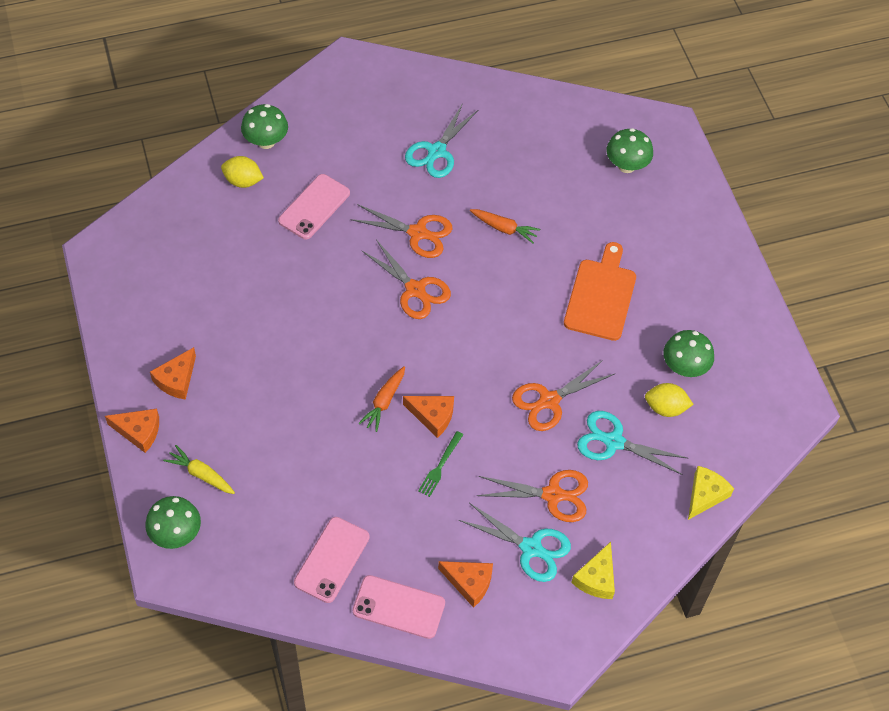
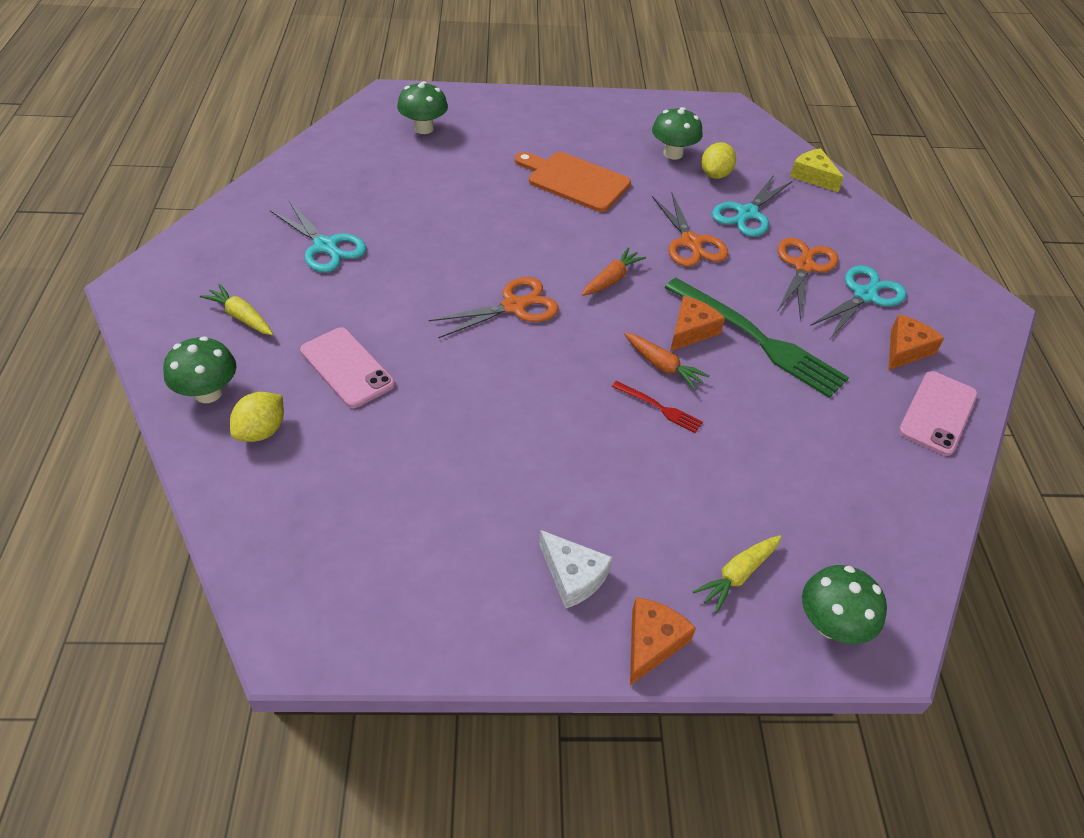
camera: 75 degrees left, 10 degrees down
orange cheese [150,347,196,400] -> white cheese [539,530,613,609]
pink phone [294,517,370,603] -> none
orange scissors [350,204,453,258] -> none
green fork [418,431,463,497] -> green fork [665,278,849,398], size x2.27
orange carrot [470,209,540,243] -> orange carrot moved to [582,247,646,296]
yellow cheese [571,542,615,599] -> none
none -> yellow carrot [200,284,273,335]
none -> red fork [612,381,703,433]

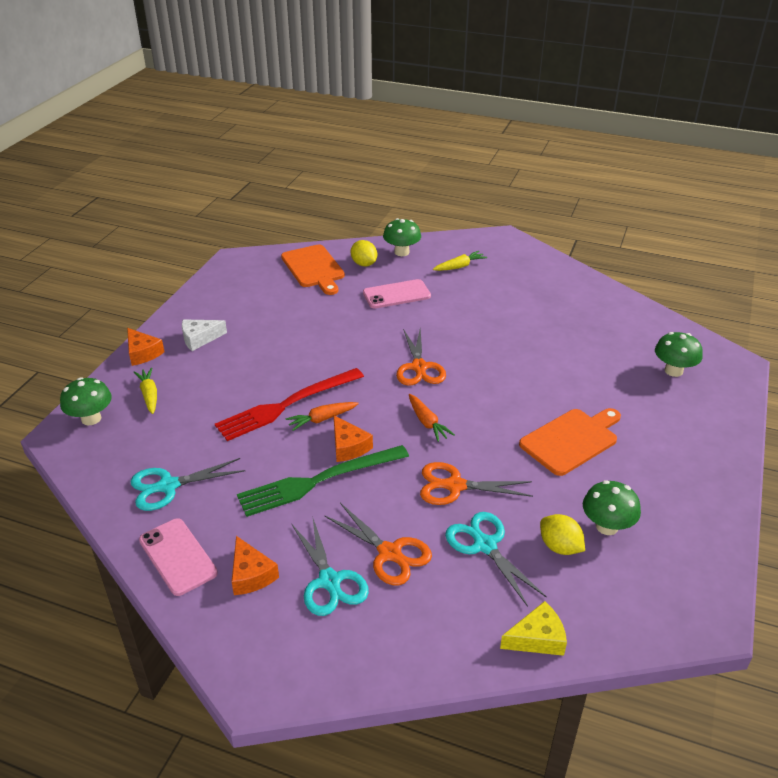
camera: 115 degrees right, 10 degrees down
turquoise scissors [270,201,366,272] -> turquoise scissors moved to [130,458,245,511]
red fork [612,381,703,433] -> red fork [215,368,364,441], size x2.27
none -> orange cutting board [281,244,345,295]

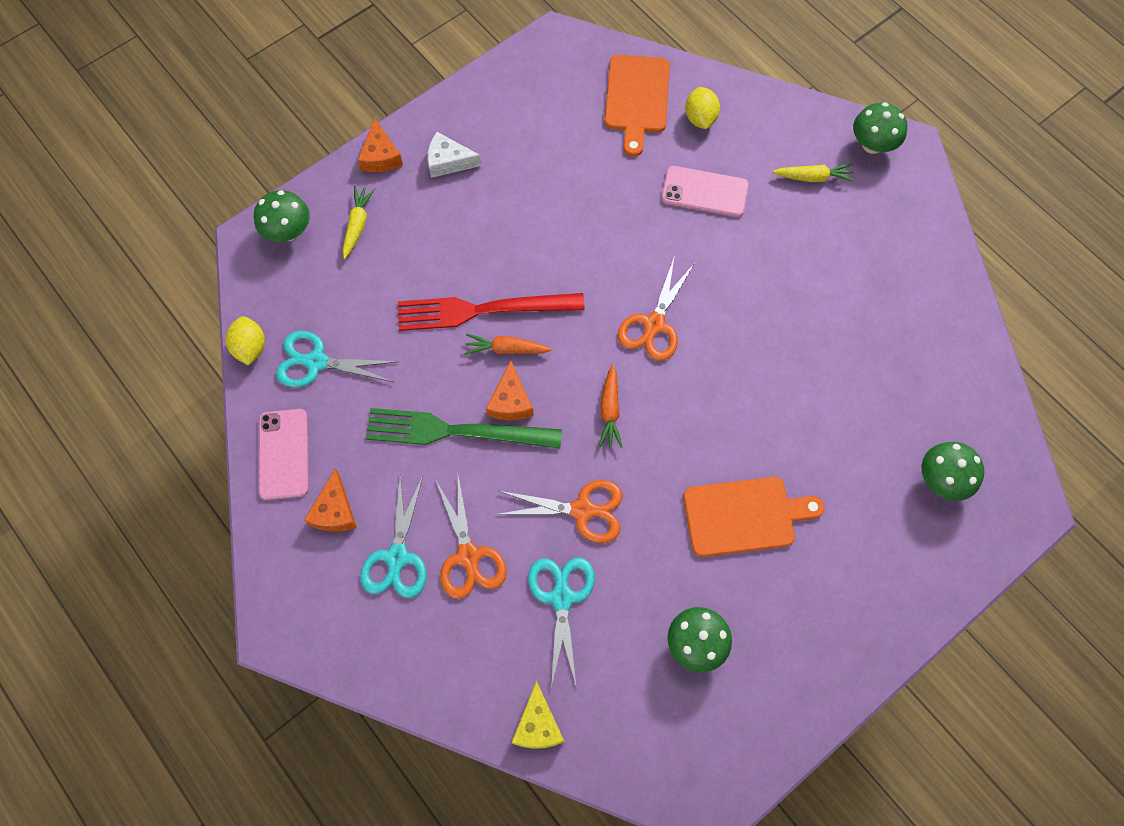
camera: 30 degrees right, 30 degrees up
green mushroom [383,218,421,256] -> green mushroom moved to [853,102,907,154]
orange scissors [420,462,533,505] -> orange scissors turned 150 degrees clockwise [496,480,623,543]
yellow cheese [500,601,567,656] -> yellow cheese turned 75 degrees clockwise [511,681,564,749]
yellow lemon [540,514,585,555] -> yellow lemon moved to [226,316,265,365]

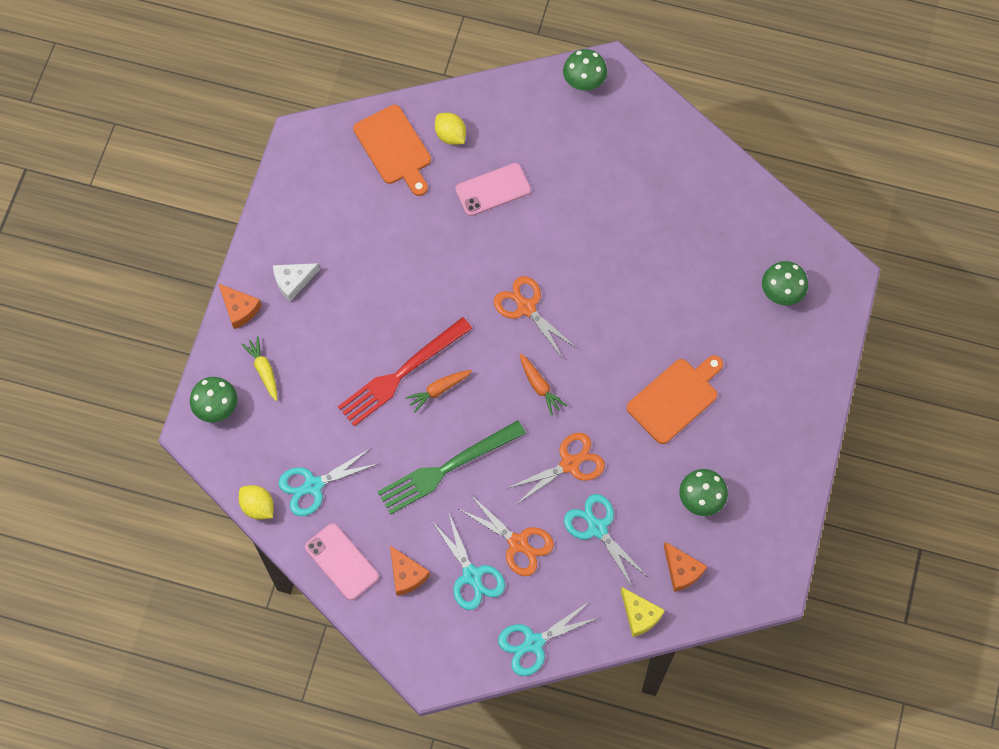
camera: 35 degrees left, 0 degrees up
orange cheese [486,360,534,420] -> orange cheese moved to [664,542,707,592]
orange scissors [618,258,695,361] -> orange scissors turned 150 degrees clockwise [494,276,576,359]
yellow carrot [772,163,855,182] -> none
none -> turquoise scissors [498,601,600,676]

